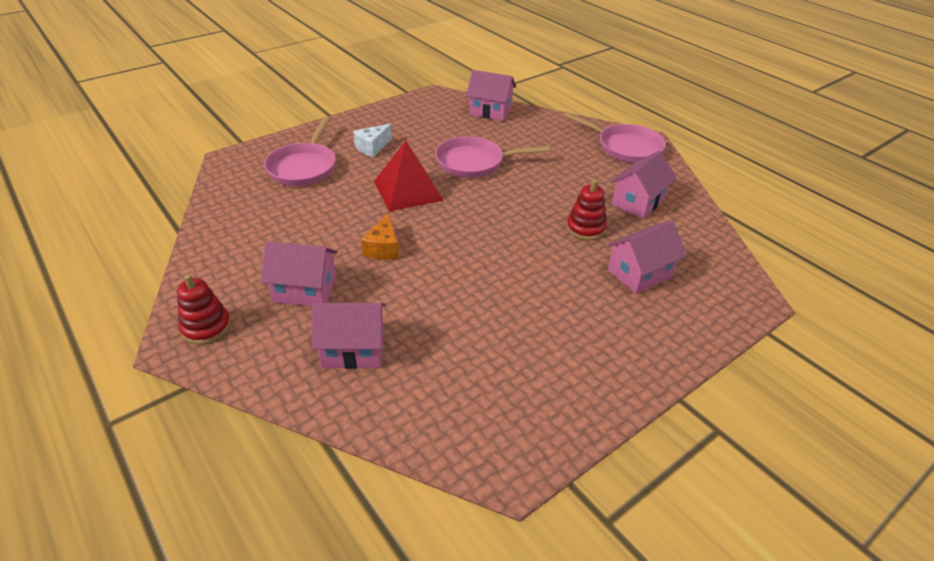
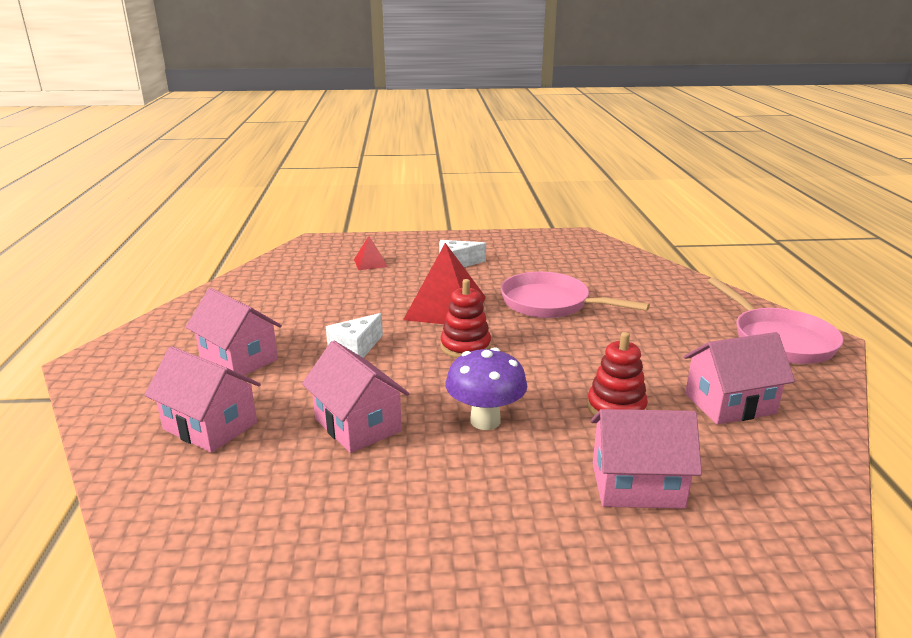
camera: 35 degrees right, 15 degrees down
red stacking toy [177,274,231,345] -> red stacking toy moved to [441,279,491,358]
pink pan [264,116,336,186] -> red pyramid [354,236,388,270]
orange cheese [361,214,399,260] -> white cheese [326,313,383,358]
pink house [466,70,516,121] -> pink house moved to [302,341,410,453]
none -> purple mushroom [446,348,527,430]

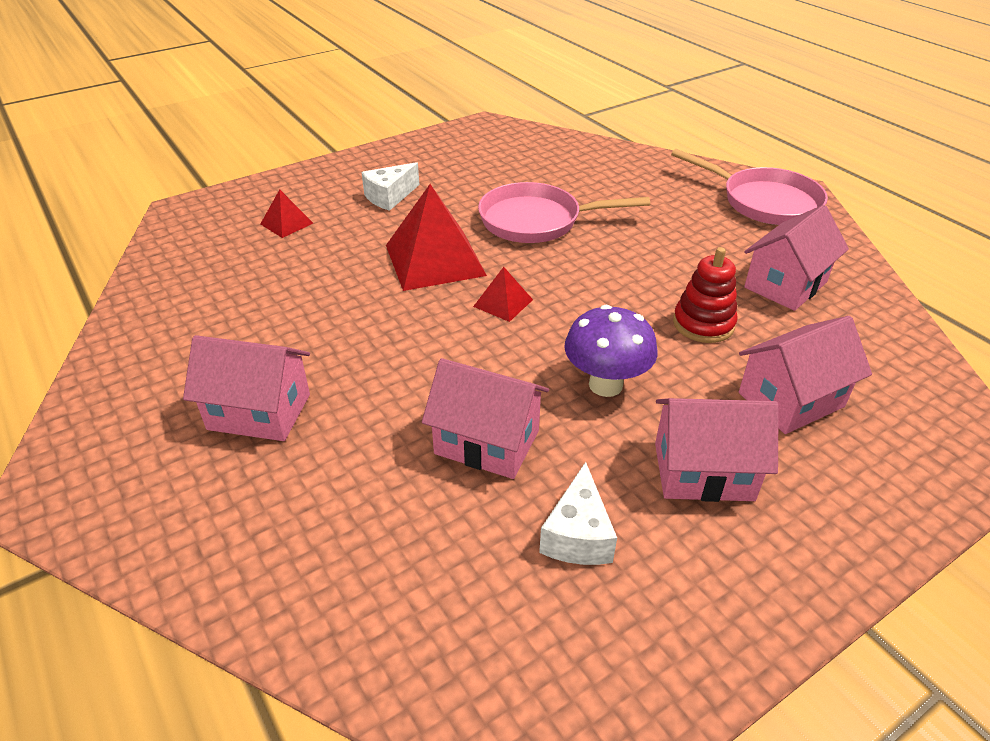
camera: 30 degrees left, 15 degrees up
pink house [145,346,261,453] -> pink house moved to [655,398,779,502]
white cheese [326,313,383,358] -> white cheese moved to [539,462,617,565]
red stacking toy [441,279,491,358] -> red pyramid [473,267,533,322]

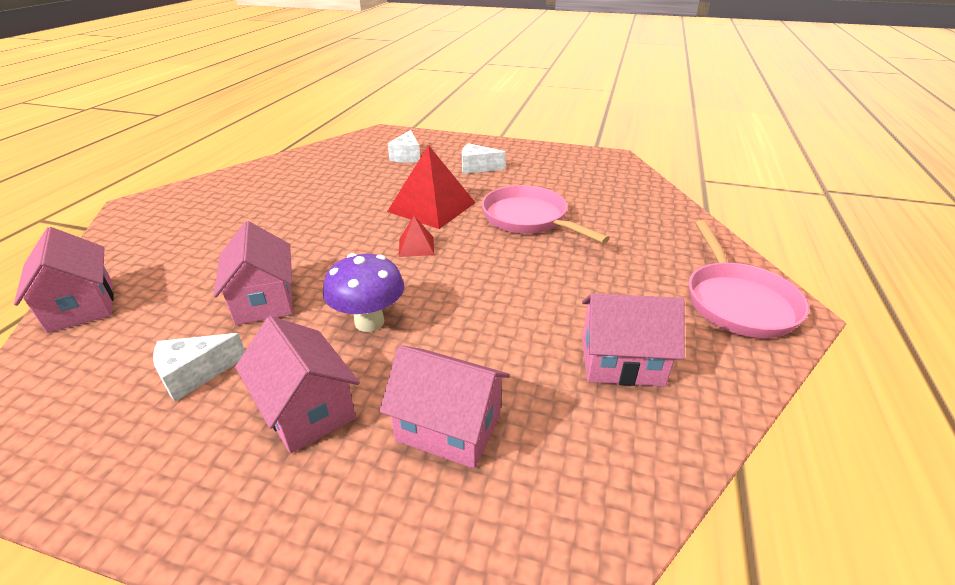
camera: 50 degrees right, 5 degrees down
pink house [183,335,310,441] -> pink house moved to [14,227,114,333]
red pyramid [261,189,313,238] -> white cheese [388,130,420,163]
red stacking toy [673,247,738,343] -> none

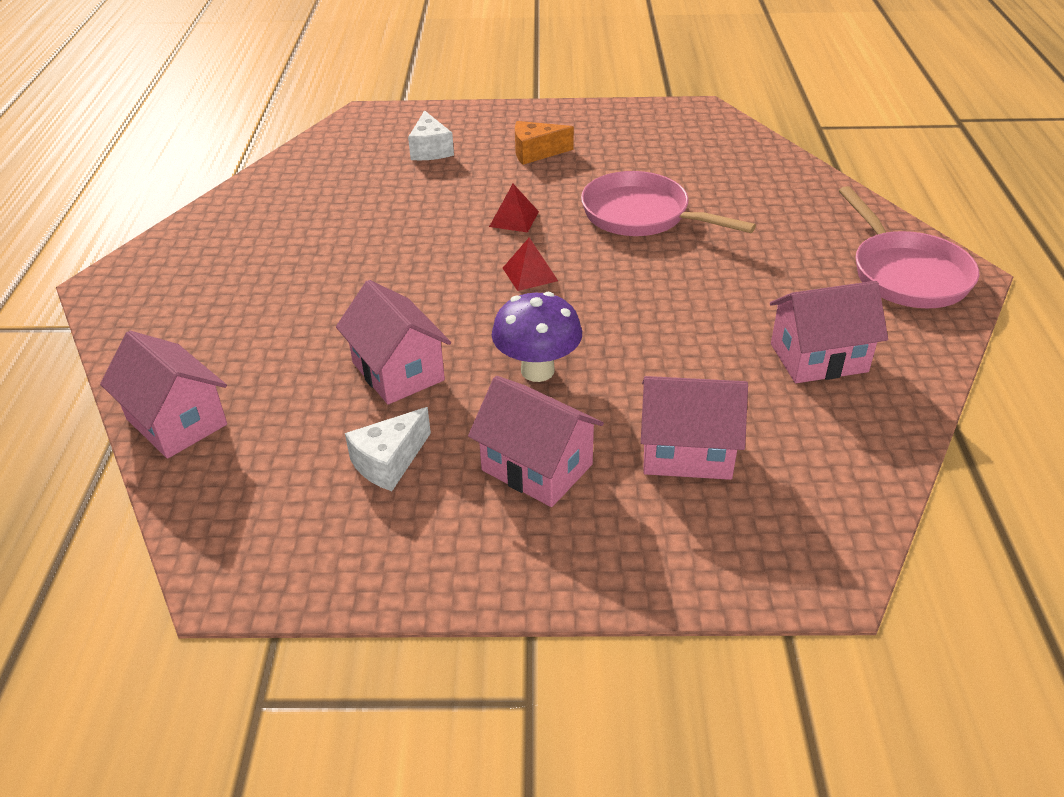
camera: 15 degrees left, 5 degrees up
red pyramid [387,145,476,229] -> red pyramid [489,184,539,233], size x0.48
white cheese [462,143,506,174] -> orange cheese [515,121,574,165]

